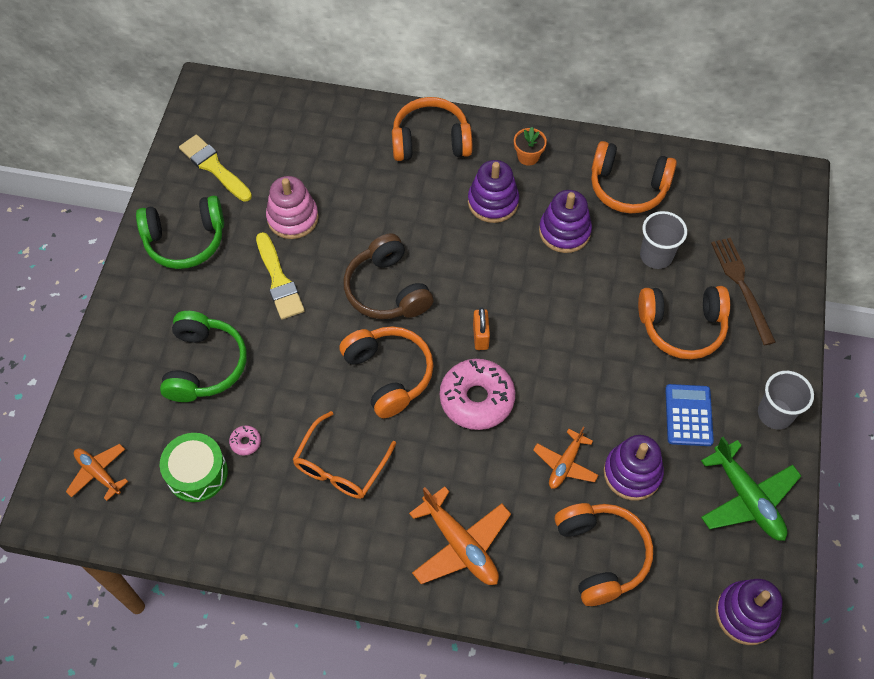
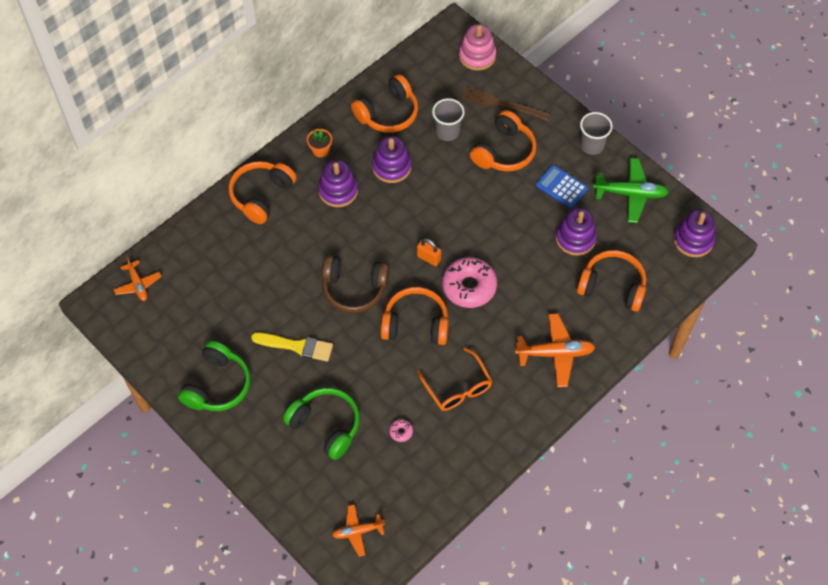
camera: 55 degrees left, 0 degrees up
green drum [160,433,228,502] -> none
yellow brush [179,135,252,202] -> none
pink stacking toy [266,176,319,239] -> pink stacking toy moved to [459,24,496,71]
orange plane [533,427,599,489] -> orange plane moved to [114,257,162,301]

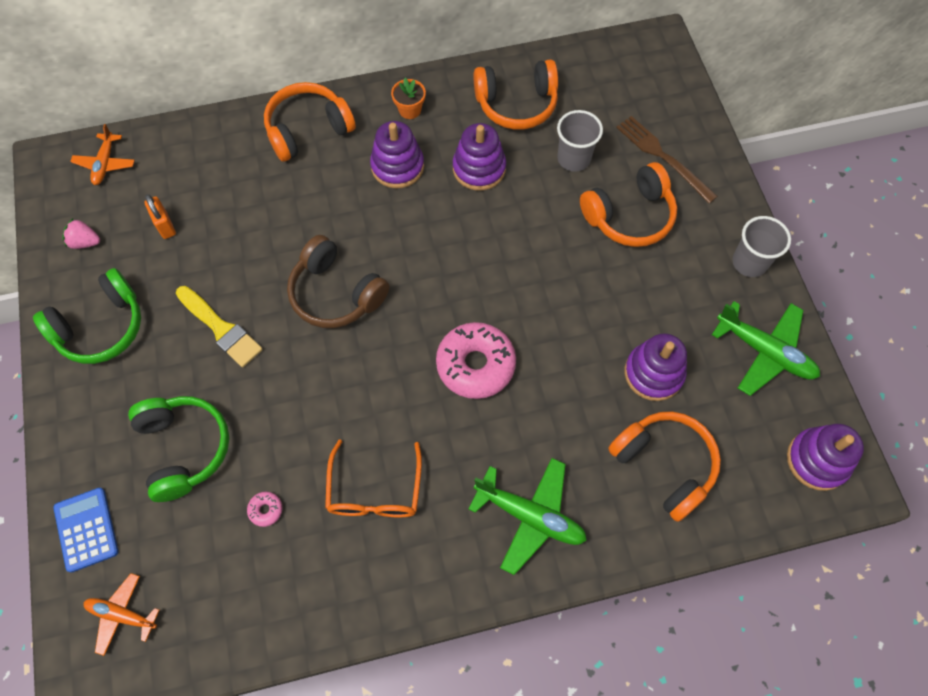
camera: 30 degrees right, 5 degrees up
orange headphones [381,287,449,345] -> none
orange padlock [417,238,441,266] -> orange padlock moved to [145,194,176,239]
pink stacking toy [459,24,496,71] -> none
orange plane [515,313,595,387] -> green plane [468,458,587,575]
blue calculator [536,165,588,208] -> blue calculator moved to [53,488,119,573]
none -> pink strawberry [63,218,100,249]

